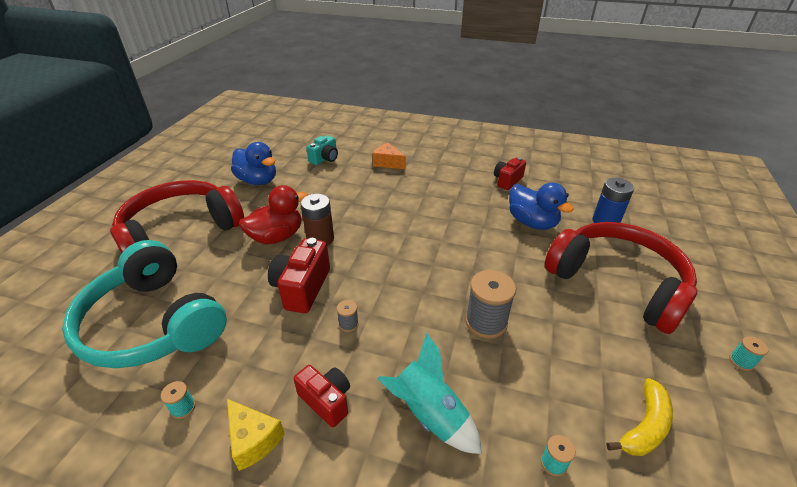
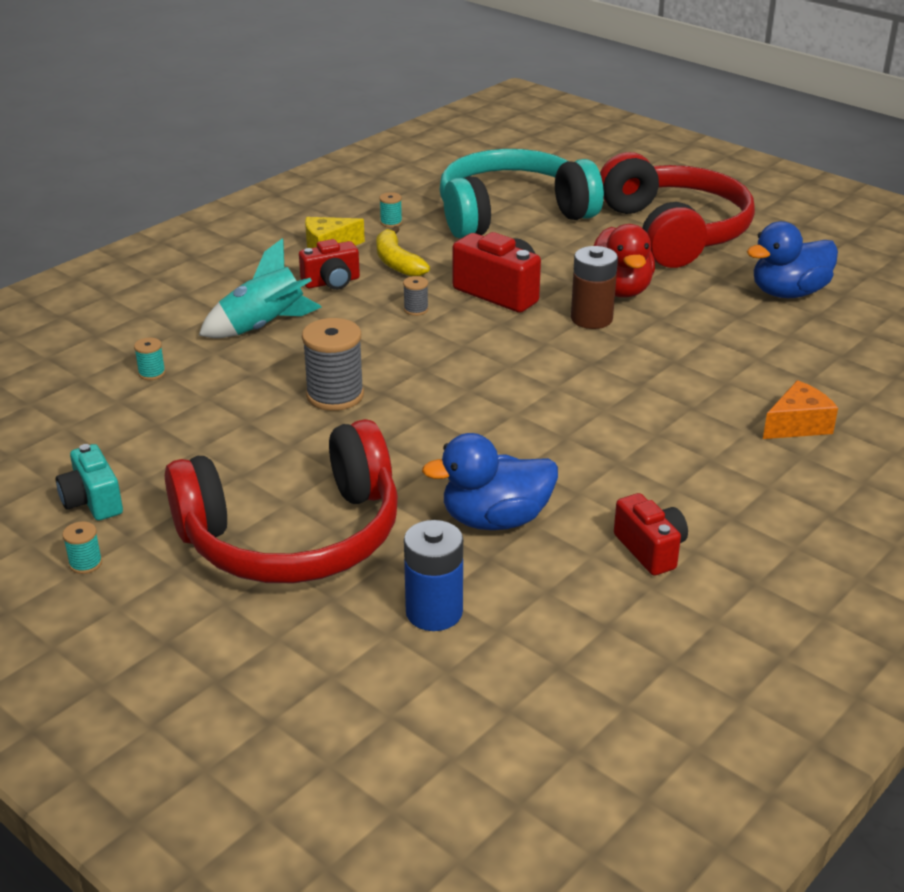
camera: 115 degrees right, 5 degrees down
turquoise camera [306,135,338,165] -> turquoise camera moved to [56,444,123,521]
yellow banana [606,378,673,456] -> yellow banana moved to [376,226,430,277]

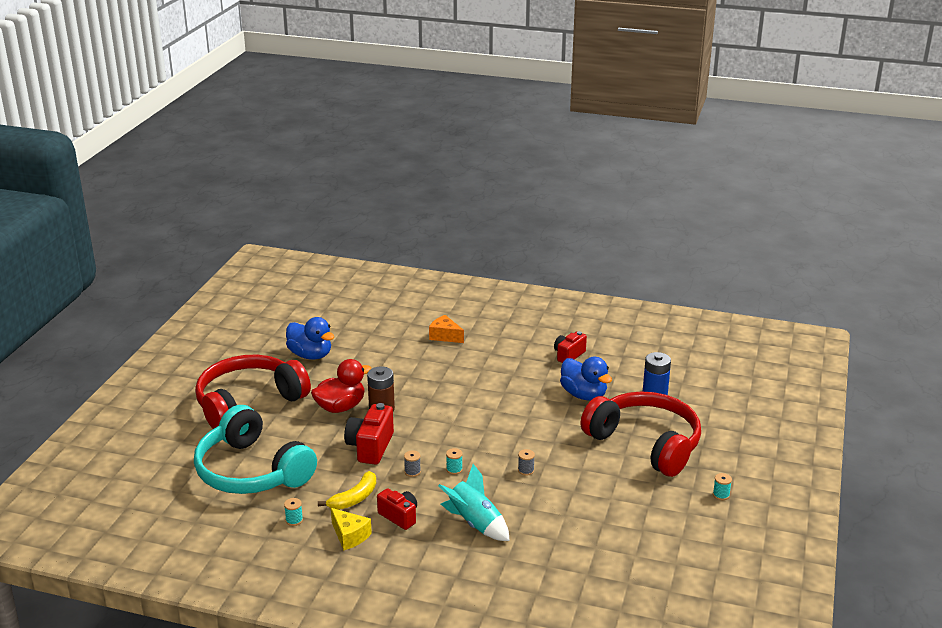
camera: 115 degrees left, 5 degrees down
turquoise camera [56,444,123,521] -> none
turquoise spool [134,338,165,380] -> turquoise spool moved to [446,448,463,475]
grey spool [302,318,364,411] -> grey spool [518,449,535,476], size x0.48

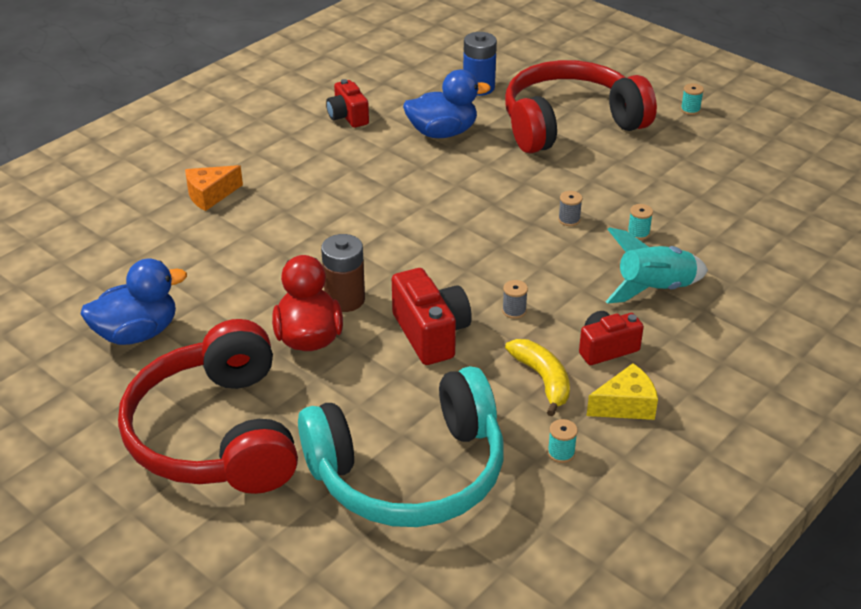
camera: 65 degrees left, 10 degrees up
red camera [344,403,394,465] -> red camera turned 150 degrees counterclockwise [392,268,472,365]
turquoise spool [446,448,463,475] -> turquoise spool moved to [628,204,653,240]

